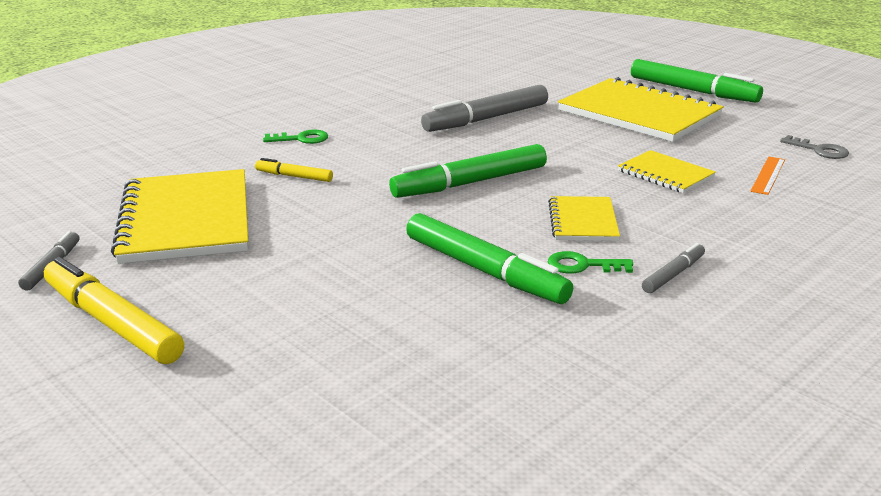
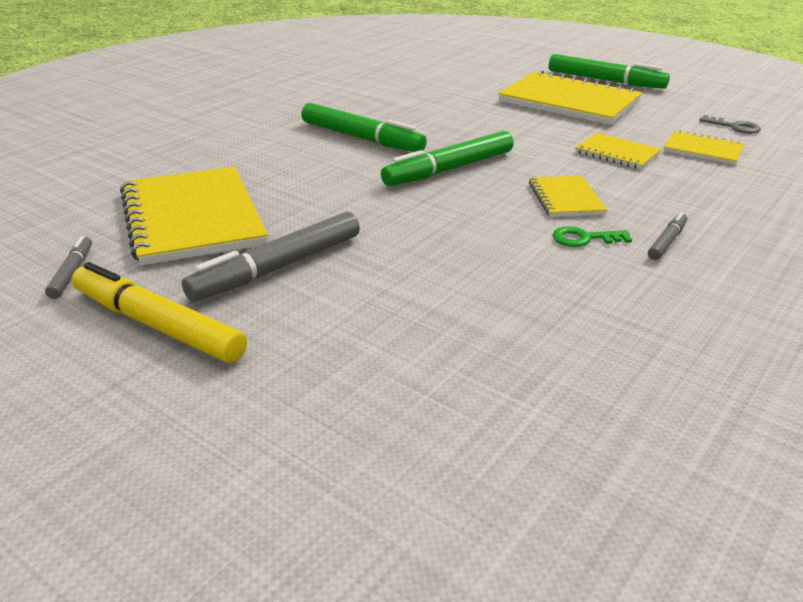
camera: 10 degrees left, 5 degrees up
yellow marker [255,158,333,182] -> none
green key [263,129,328,144] -> none
green marker [406,213,573,304] -> green marker moved to [301,103,427,152]
grey marker [421,85,548,132] -> grey marker moved to [182,212,360,302]
orange ruler [750,157,785,195] -> yellow notebook [664,130,745,165]

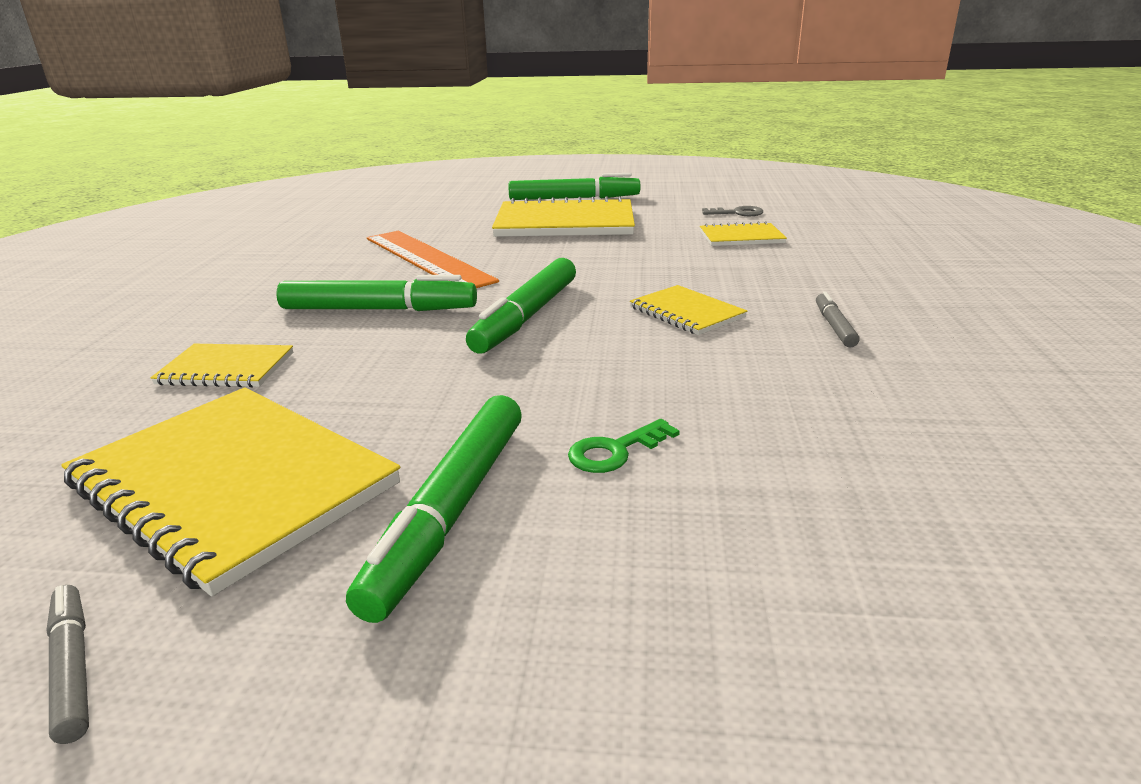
camera: 30 degrees left, 5 degrees down
yellow marker [72,262,247,363] -> none
grey marker [182,212,360,302] -> green marker [346,395,522,623]
green key [552,226,632,247] -> green key moved to [568,419,680,473]
yellow notebook [575,133,661,169] -> yellow notebook moved to [150,344,293,388]
none -> orange ruler [367,231,499,288]

